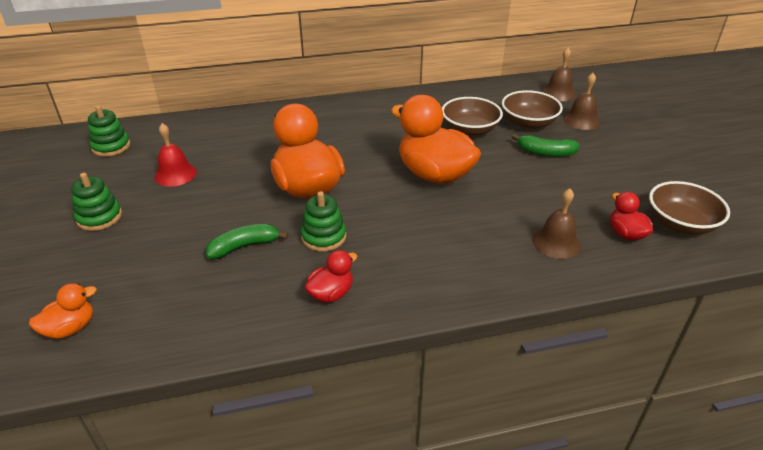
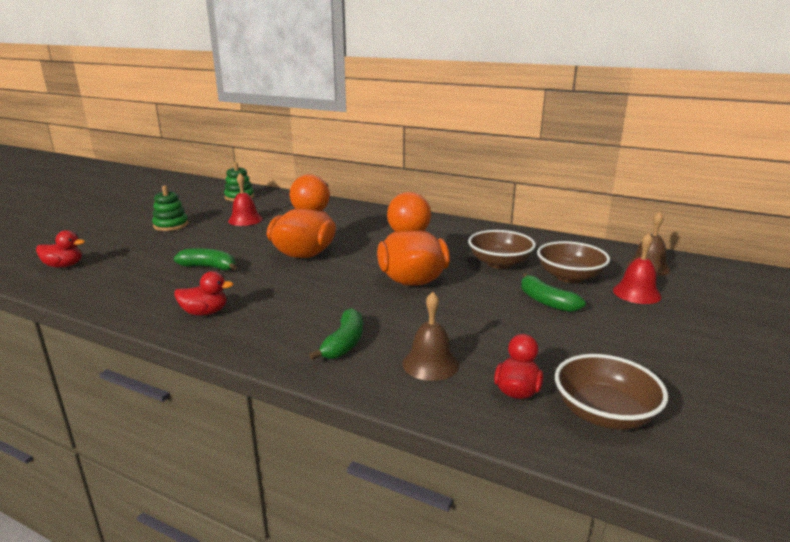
camera: 40 degrees right, 15 degrees down
orange duck [29,283,97,339] -> red duck [36,230,85,268]
green stacking toy [301,191,346,252] -> none
brown bell [563,73,600,130] -> red bell [613,233,662,304]
none -> green banana [309,308,363,360]

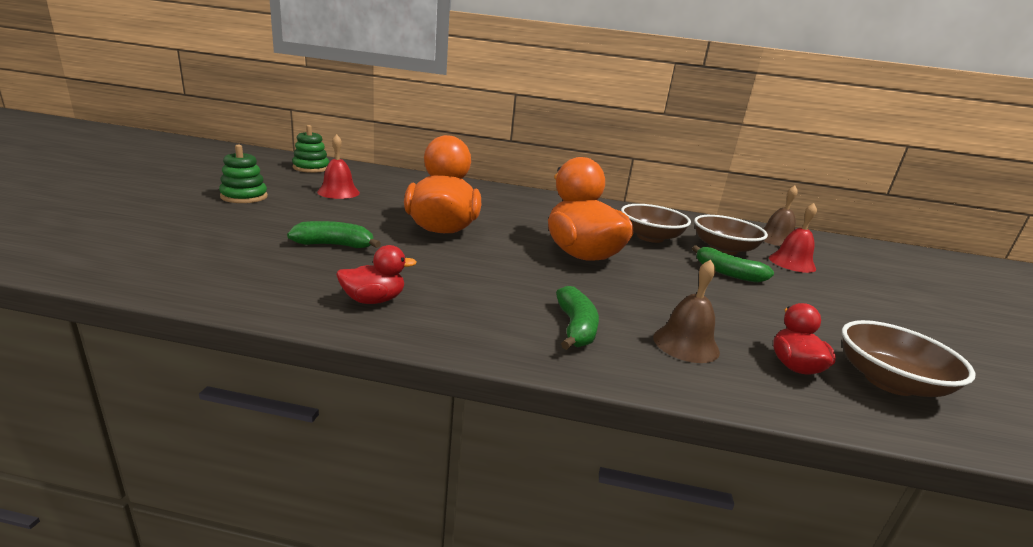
camera: 20 degrees left, 0 degrees up
red duck [36,230,85,268] -> none

